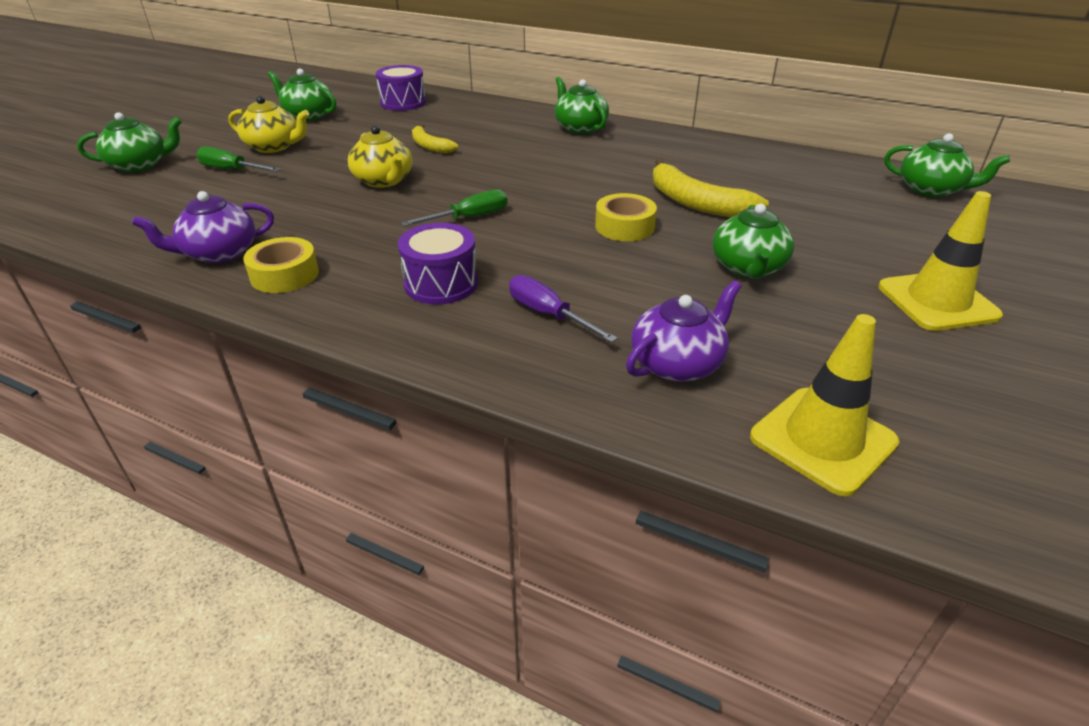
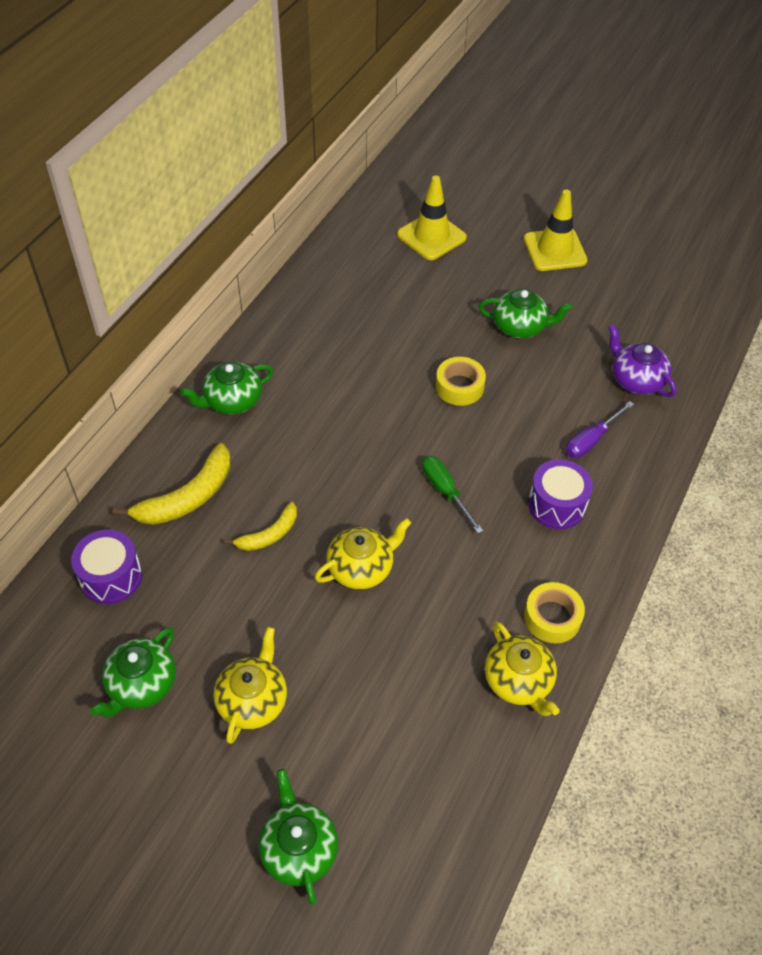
camera: 90 degrees left, 15 degrees up
purple teapot [132,191,274,263] -> yellow teapot [485,622,560,716]
green screwdriver [196,146,280,172] -> none
yellow banana [653,159,769,217] -> yellow banana moved to [112,443,231,525]
yellow traffic cone [750,314,899,496] -> yellow traffic cone moved to [397,176,467,260]
green teapot [884,133,1010,197] -> none

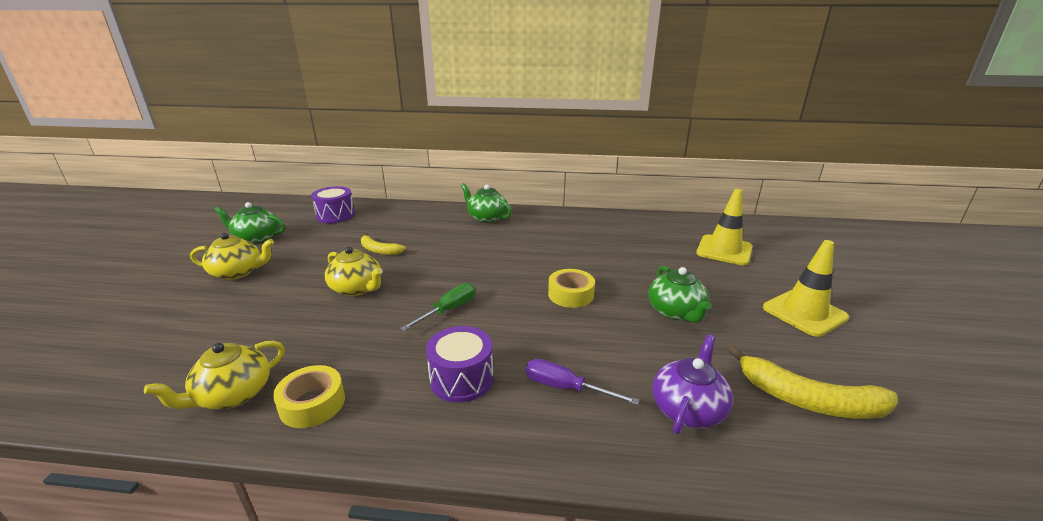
camera: 70 degrees right, 25 degrees down
yellow banana [112,443,231,525] -> yellow banana moved to [728,345,898,419]
green teapot [258,769,338,905] -> none

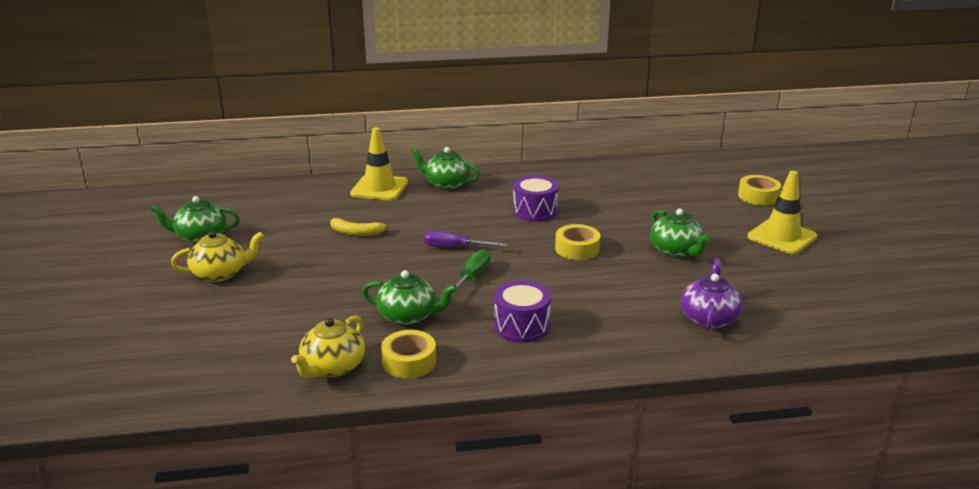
camera: 15 degrees left, 0 degrees up
purple drum [311,186,355,223] -> purple drum moved to [513,175,559,222]
yellow teapot [325,247,383,296] -> none
purple screwdriver [526,359,639,405] -> purple screwdriver moved to [424,230,508,248]
yellow traffic cone [696,189,753,265] -> yellow traffic cone moved to [350,127,408,201]
yellow banana [728,345,898,419] -> none
none -> green teapot [362,270,457,325]
none -> yellow tape [738,175,781,205]

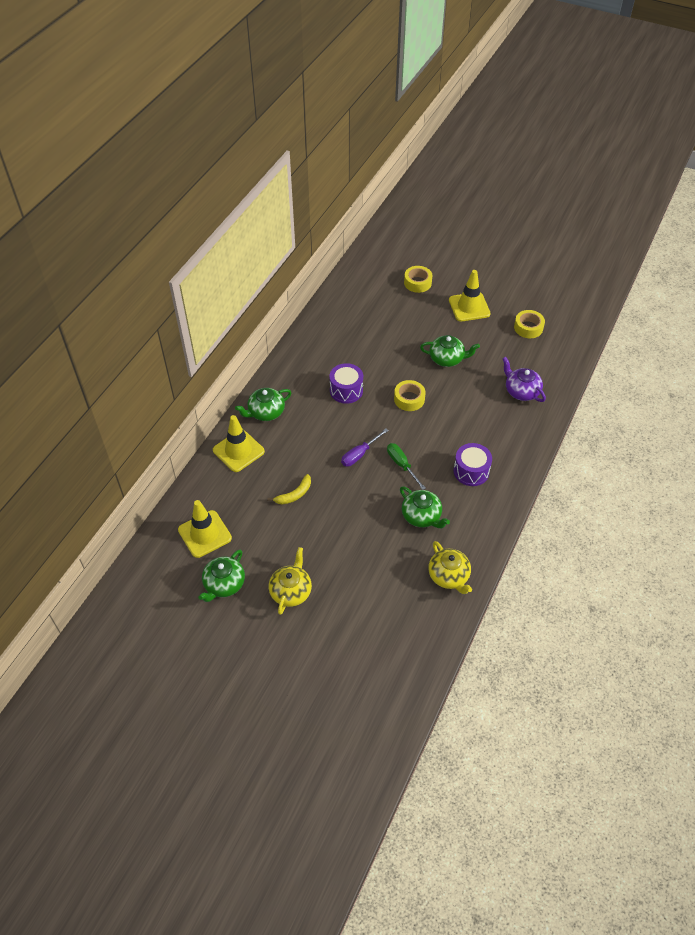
camera: 55 degrees left, 25 degrees up
green teapot [362,270,457,325] -> green teapot turned 90 degrees clockwise [400,487,450,528]
yellow tape [381,330,436,378] -> yellow tape moved to [514,310,545,338]
none -> yellow traffic cone [178,500,232,558]

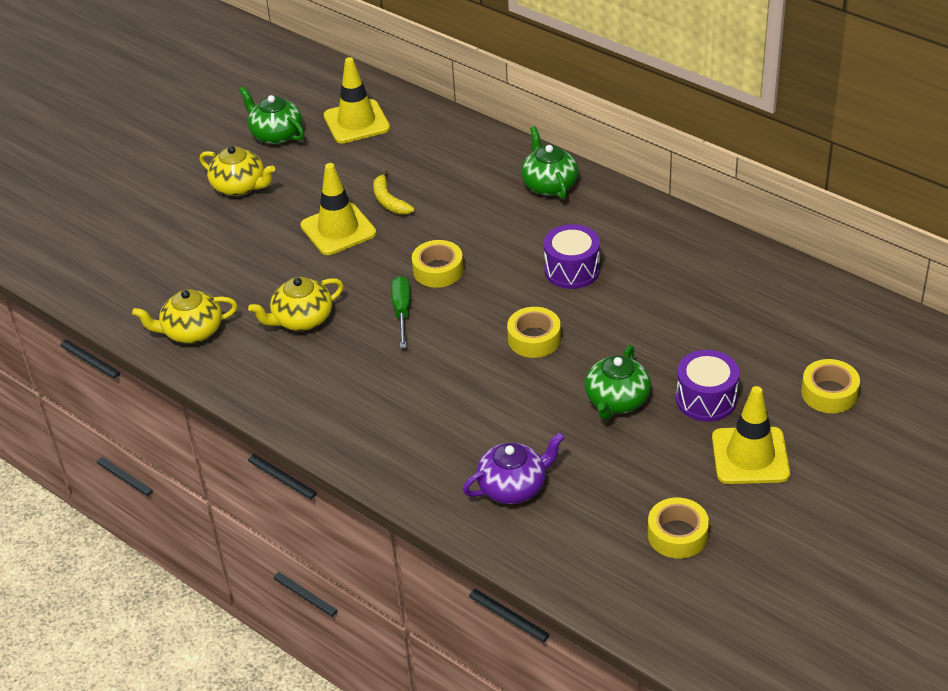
camera: 105 degrees right, 10 degrees down
yellow traffic cone [213,415,265,472] -> yellow traffic cone moved to [300,163,377,255]
purple screwdriver [341,428,389,466] -> yellow tape [412,240,463,288]
green screwdriver [387,443,426,490] -> green screwdriver turned 75 degrees counterclockwise [391,276,411,348]
green teapot [400,487,450,528] -> yellow teapot [248,277,344,331]
purple drum [454,443,492,486] -> purple drum moved to [676,350,739,422]

